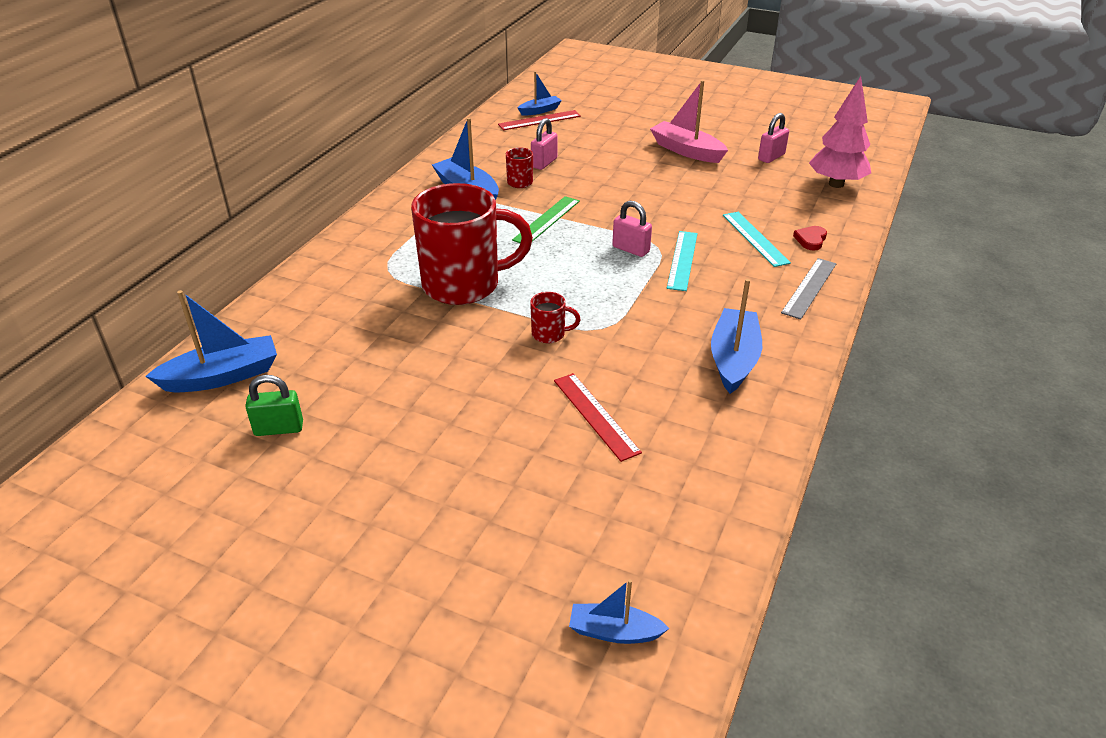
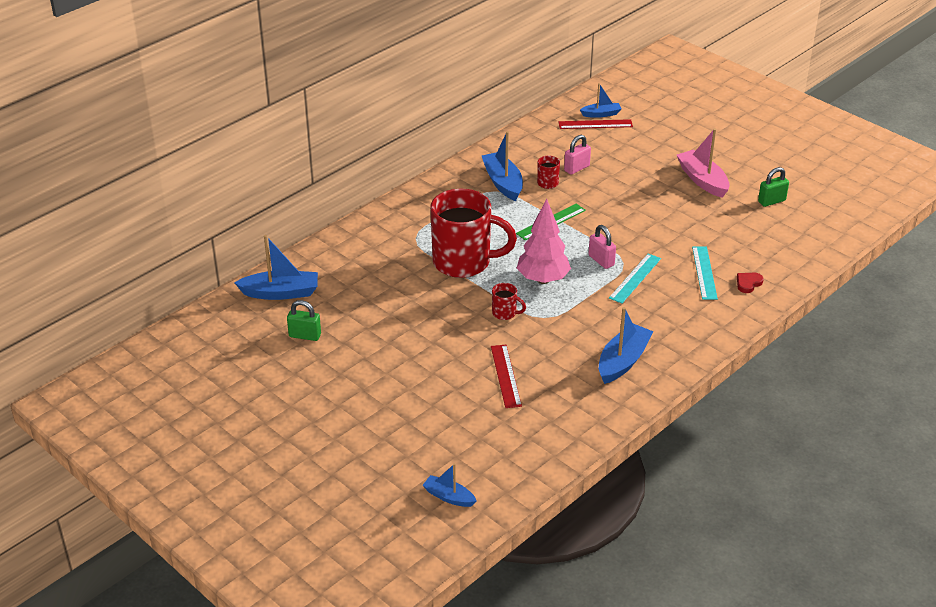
camera: 20 degrees right, 0 degrees up
pink padlock [758,113,789,163] -> green padlock [758,167,789,207]
grey ruler [781,258,836,320] -> none
pink tree [809,76,871,188] -> pink tree moved to [517,199,571,284]

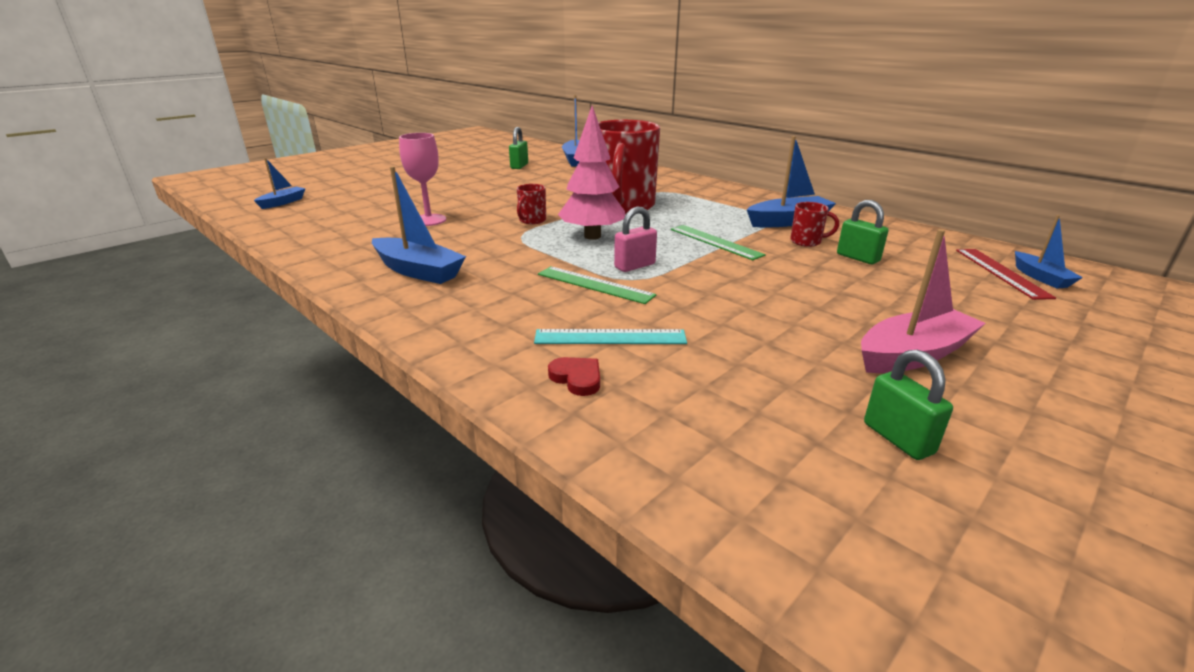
camera: 90 degrees right, 10 degrees down
red ruler [491,345,522,408] -> pink goblet [399,133,446,226]
pink padlock [564,135,591,175] -> green padlock [837,200,888,264]
turquoise ruler [609,254,661,303] -> green ruler [538,266,656,304]

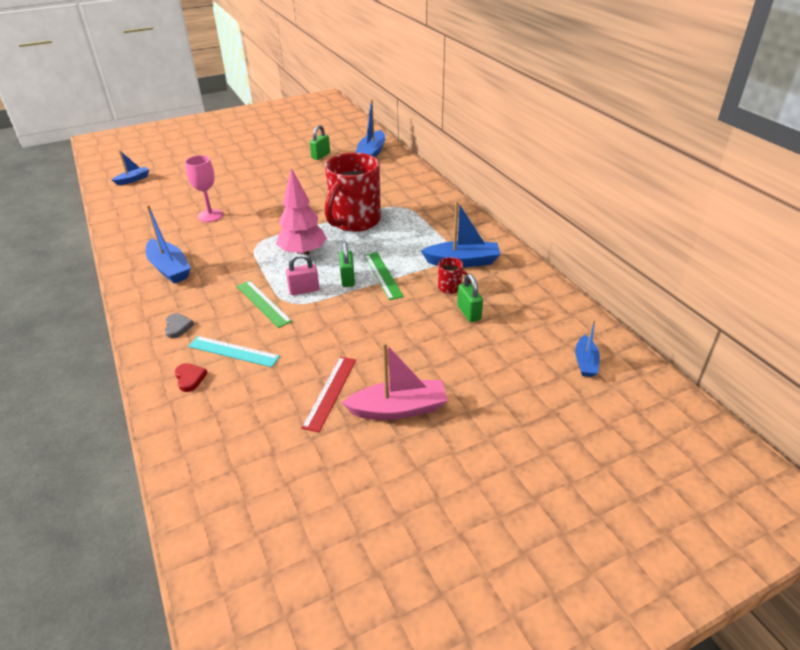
camera: 20 degrees right, 10 degrees up
red mug [517,184,546,224] -> none
green padlock [864,350,953,460] -> green padlock moved to [339,241,355,287]
red ruler [956,249,1056,300] -> red ruler moved to [302,357,356,433]
none -> grey heart [165,313,194,338]

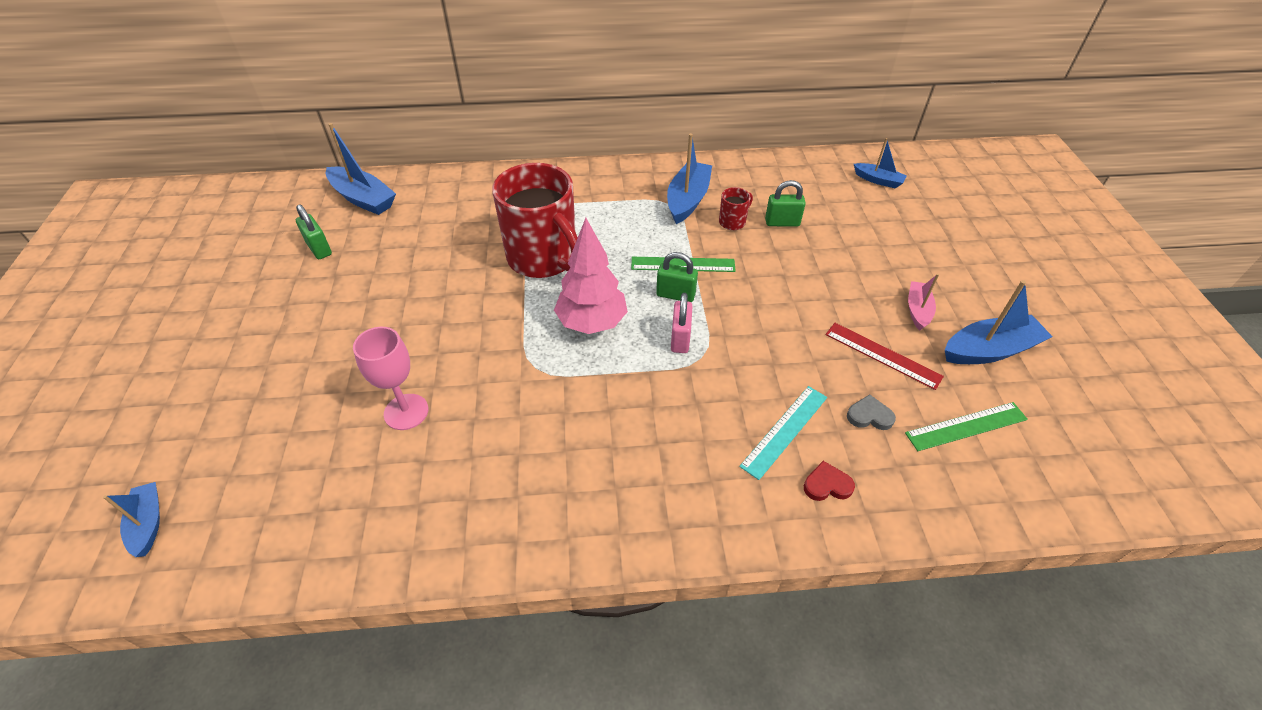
camera: 70 degrees left, 10 degrees up
blue boat [146,205,191,284] -> blue boat moved to [945,280,1053,364]
grey heart [165,313,194,338] -> grey heart moved to [847,394,896,430]
green ruler [237,280,292,328] -> green ruler moved to [905,402,1028,451]
pink boat [342,342,448,420] -> pink boat [908,274,939,331], size x0.59

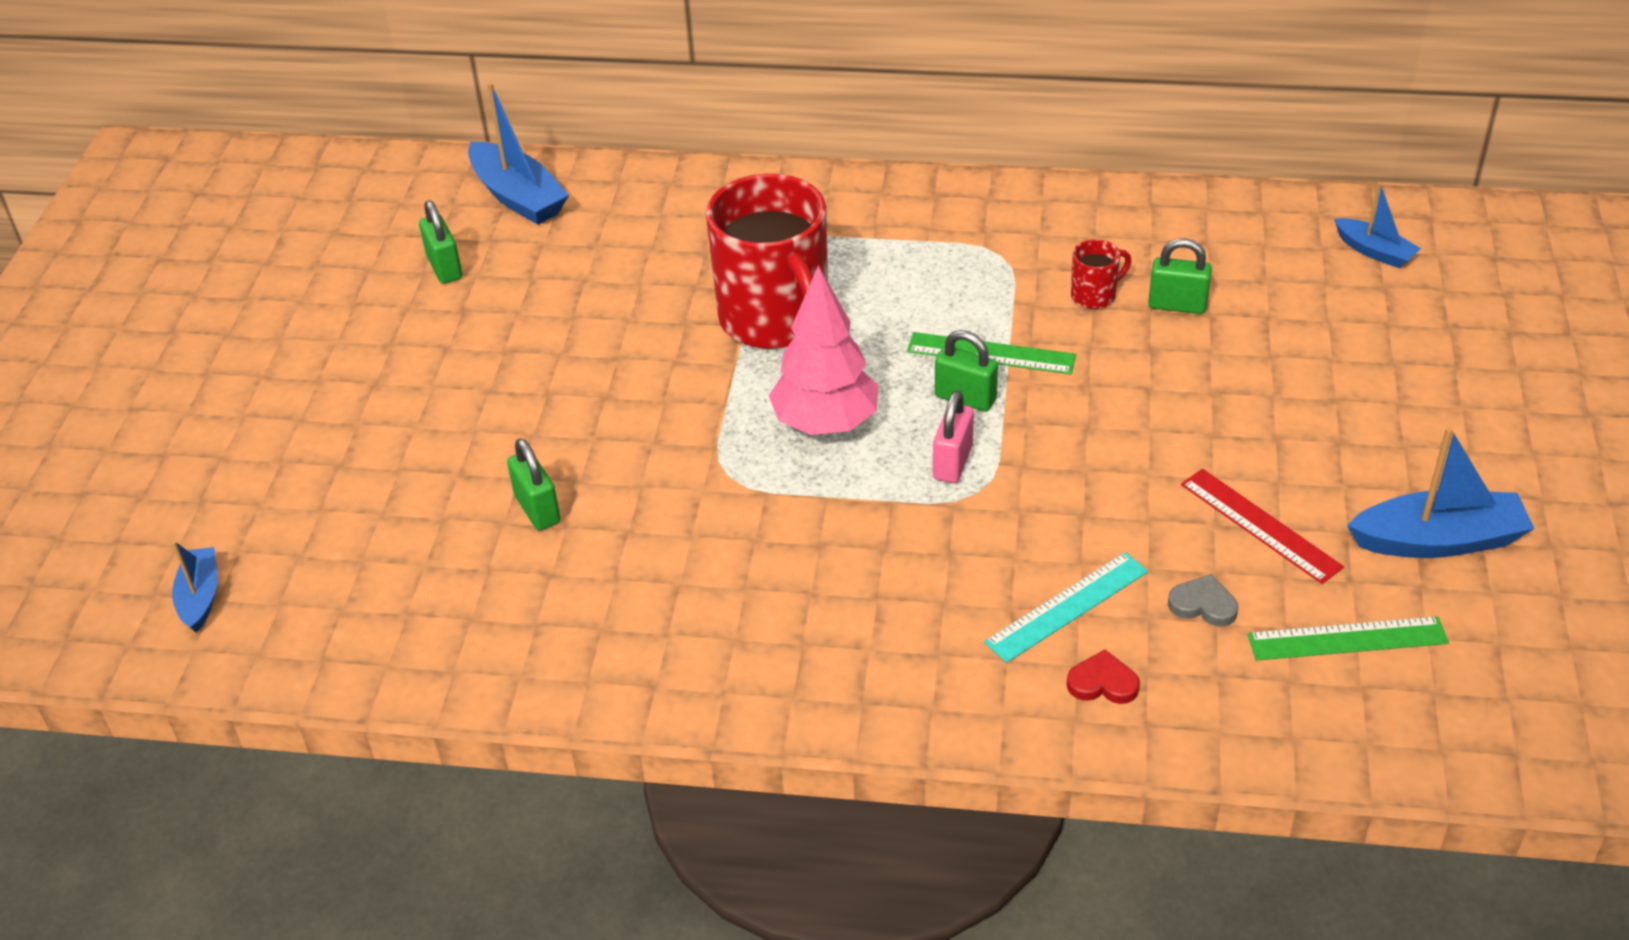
camera: 15 degrees right, 5 degrees down
pink goblet [353,327,428,430] -> green padlock [507,438,561,530]
blue boat [667,133,712,224] -> none
pink boat [908,274,939,331] -> none

